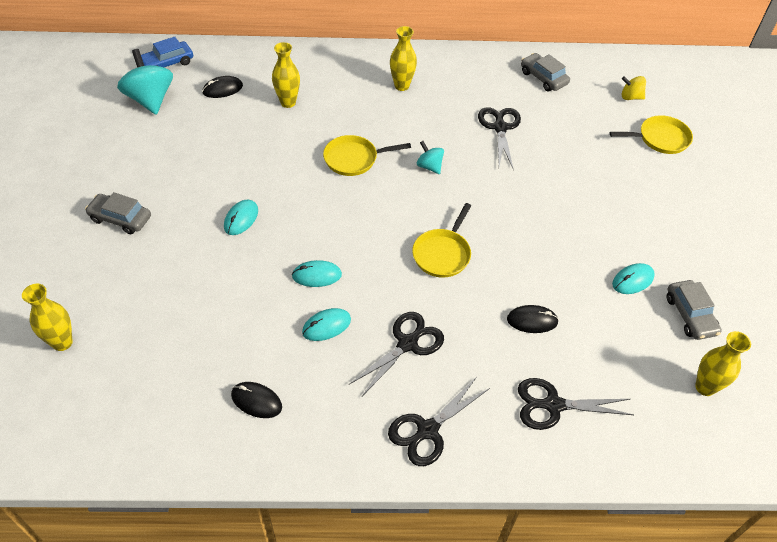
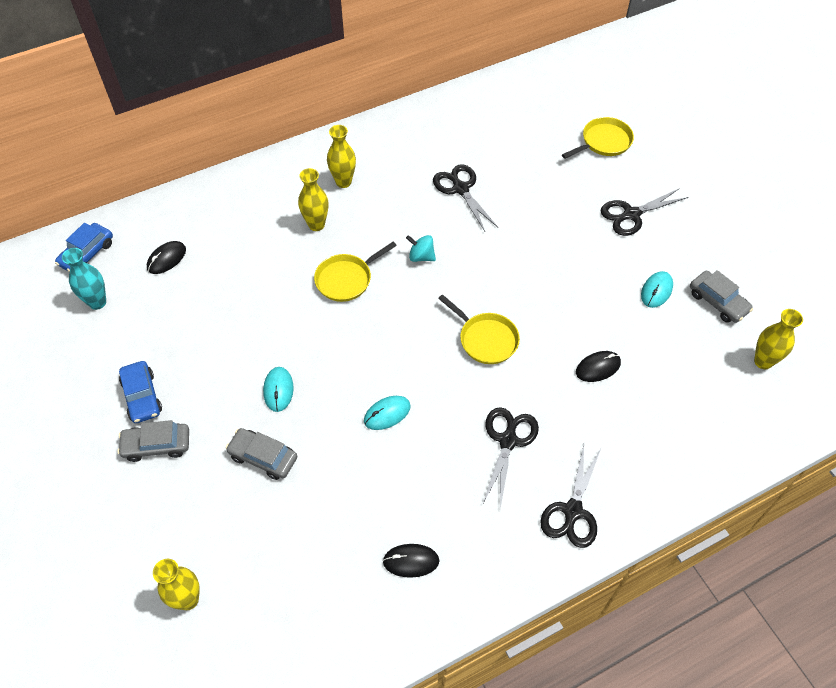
camera: 25 degrees left, 5 degrees up
turquoise spinning top [117,49,173,115] -> turquoise vase [62,248,106,310]
yellow vase [272,42,300,108] -> yellow vase moved to [298,168,328,231]
turquoise mouse [302,308,351,341] -> none
yellow pan [412,203,471,278] -> yellow pan turned 45 degrees counterclockwise [438,294,520,364]
black scissors [518,378,634,430] -> black scissors moved to [601,188,688,236]
grey car [521,53,570,91] -> grey car moved to [226,428,297,480]
yellow spinning top [622,76,646,100] -> none
none -> blue car [119,361,162,423]

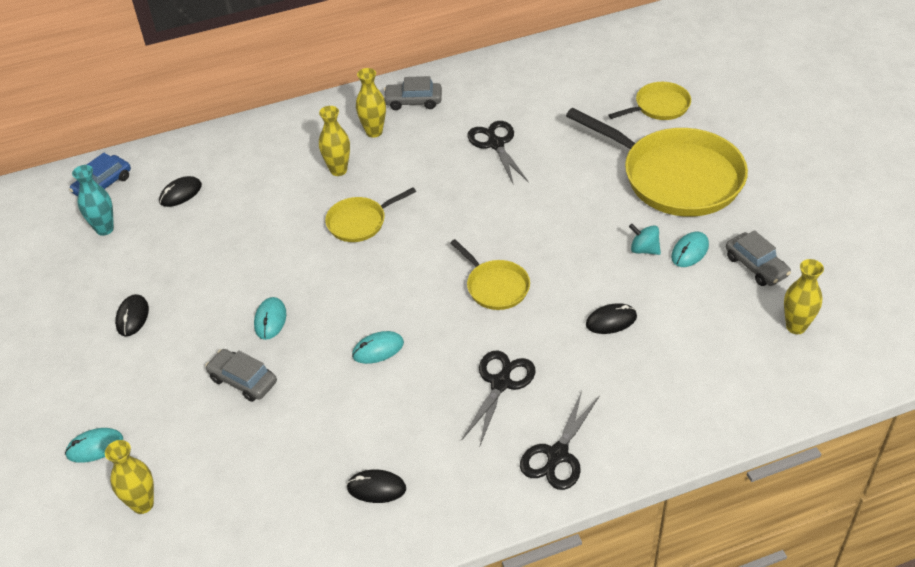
camera: 10 degrees right, 10 degrees down
grey car [117,420,189,462] -> grey car moved to [384,76,442,110]
blue car [119,361,162,423] -> black mouse [115,294,149,336]
turquoise spinning top [406,235,436,262] -> turquoise spinning top moved to [629,224,661,255]
black scissors [601,188,688,236] -> yellow pan [566,108,748,217]
none -> turquoise mouse [65,428,123,463]

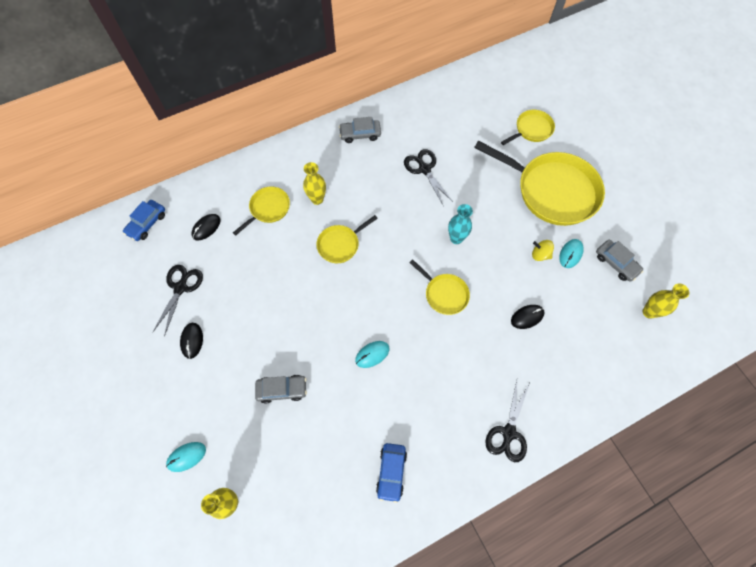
camera: 10 degrees left, 20 degrees up
turquoise vase [72,165,114,236] -> turquoise vase moved to [448,204,473,244]
grey car [205,349,277,402] -> grey car turned 150 degrees clockwise [255,375,307,404]
turquoise mouse [254,297,286,340] -> none
black mouse [347,470,406,503] -> blue car [376,443,407,503]
yellow vase [356,68,386,138] -> none
black scissors [461,351,535,445] -> black scissors moved to [152,265,203,336]
turquoise spinning top [629,224,661,255] -> yellow spinning top [532,240,554,261]
none -> yellow pan [233,186,290,236]

